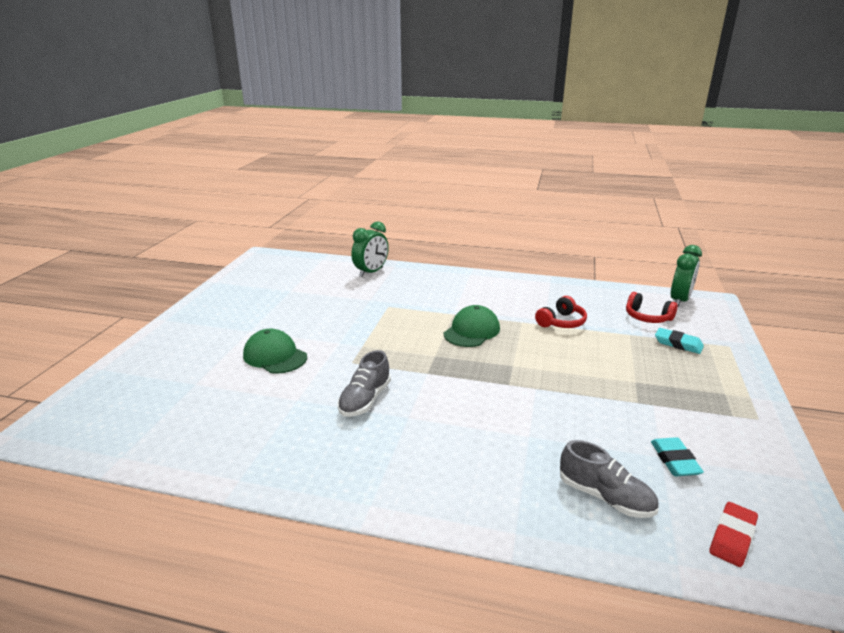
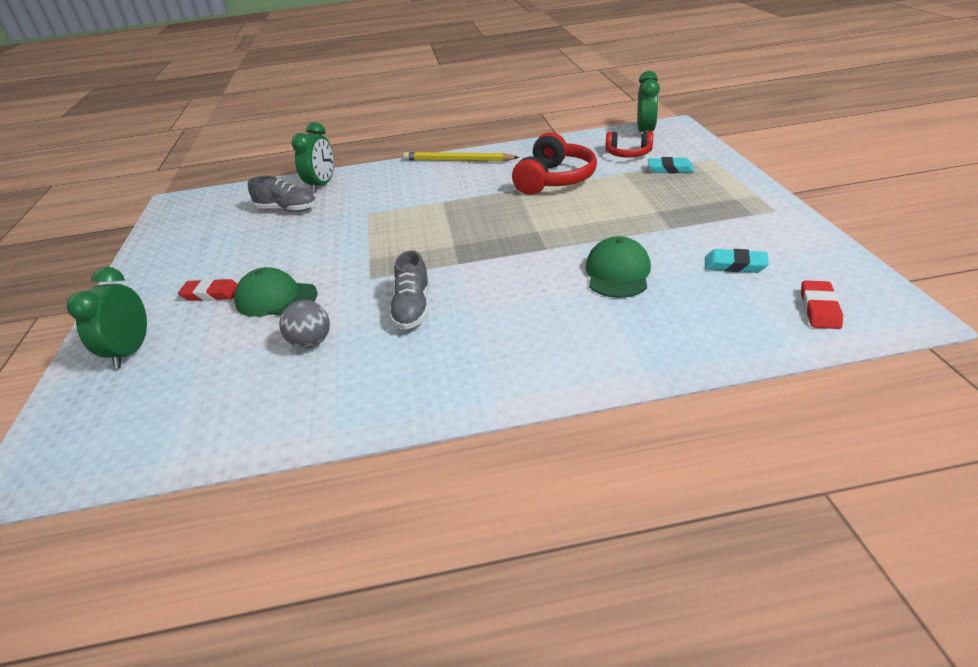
camera: 20 degrees left, 10 degrees up
green cap [444,305,500,347] -> green cap moved to [585,236,651,298]
red headphones [535,296,587,328] -> red headphones [512,132,597,195], size x1.66
grey shoe [560,440,658,518] -> grey shoe moved to [248,176,316,212]
turquoise eraser [651,437,704,476] -> turquoise eraser turned 45 degrees counterclockwise [705,249,769,273]
none -> green clock [67,267,147,368]
none -> red eraser [178,279,238,301]
none -> grey ball [279,300,330,348]
none -> yellow pencil [403,152,519,161]

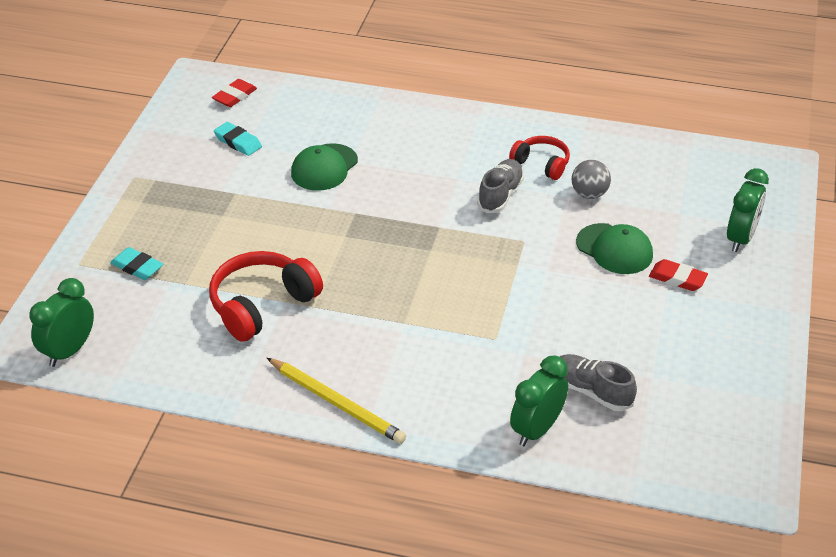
camera: 160 degrees left, 5 degrees up
red headphones [605,131,653,158] -> red headphones moved to [509,136,570,180]

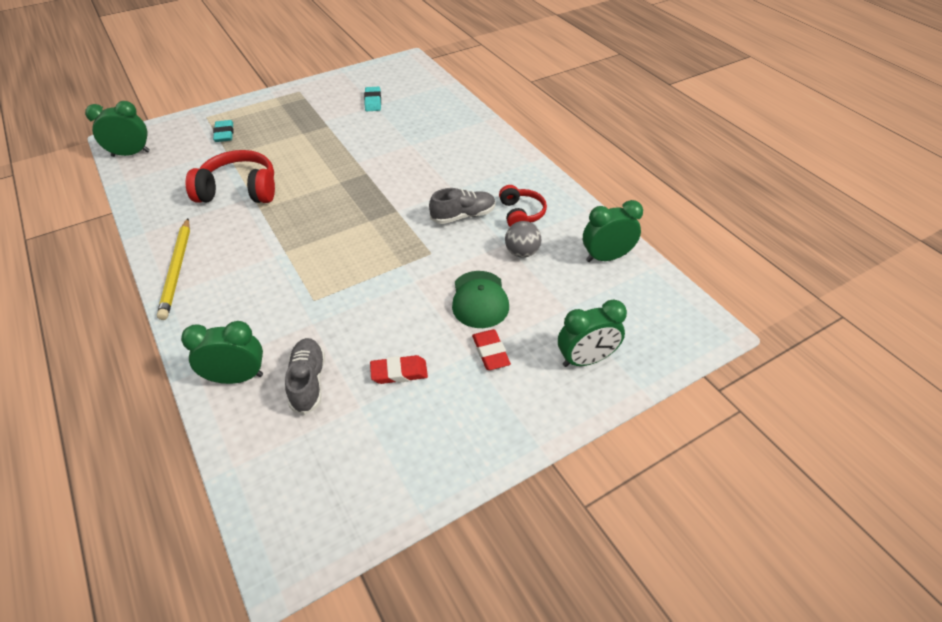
camera: 45 degrees right, 5 degrees up
red eraser [212,79,257,107] -> red eraser moved to [370,355,428,384]
green cap [291,143,358,191] -> none
none -> green clock [583,200,643,262]

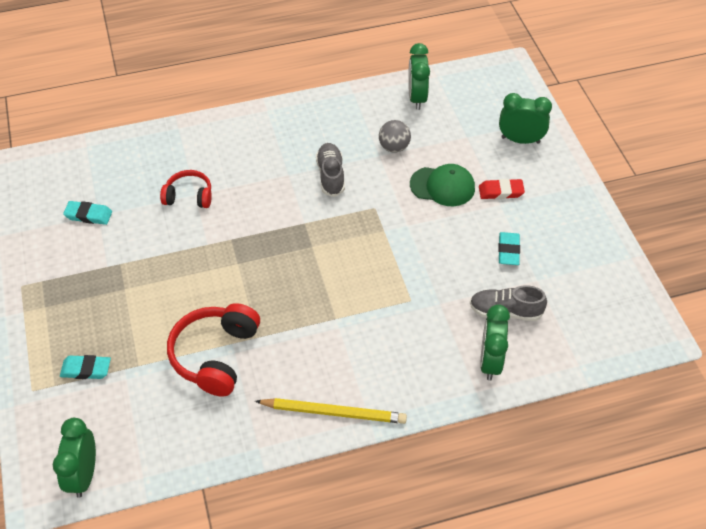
camera: 75 degrees left, 5 degrees up
red eraser [370,355,428,384] -> turquoise eraser [498,232,520,265]
red headphones [499,185,547,227] -> red headphones moved to [160,170,212,208]
green clock [558,300,627,367] -> green clock turned 75 degrees counterclockwise [499,93,552,144]

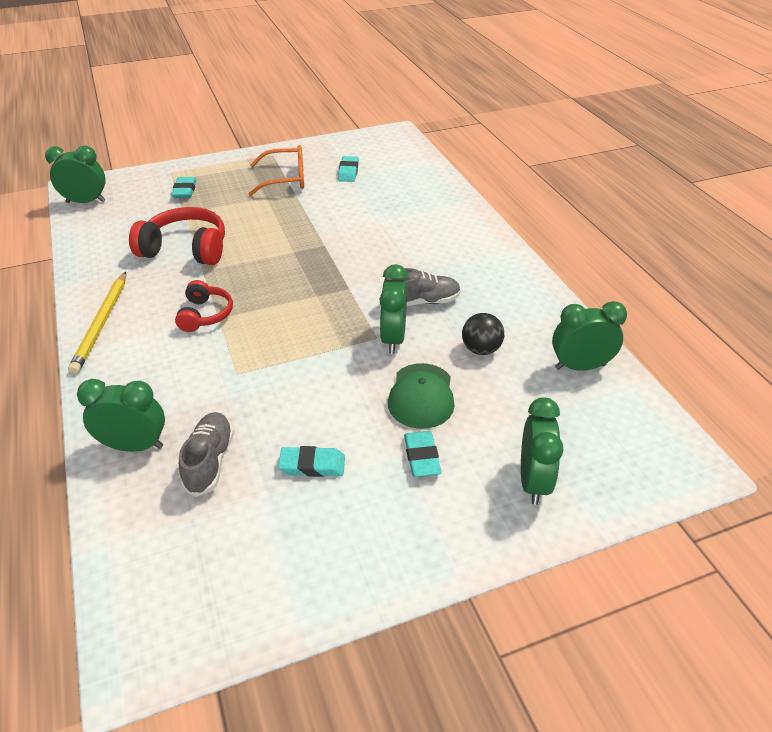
camera: 85 degrees right, 10 degrees down
red headphones [160,170,212,208] -> red headphones moved to [175,280,233,332]
grey ball [379,120,411,153] -> black ball [462,313,504,355]
red eraser [479,179,525,199] -> turquoise eraser [404,431,441,477]
none -> orange glasses [248,145,304,196]
none -> green clock [379,264,408,354]

